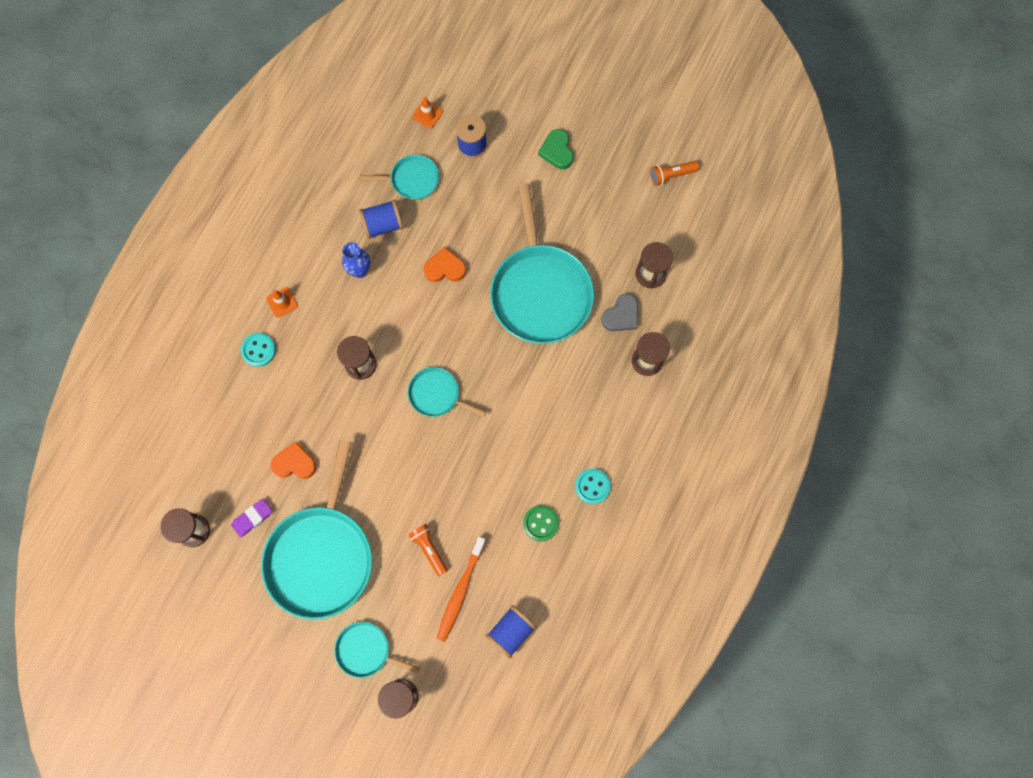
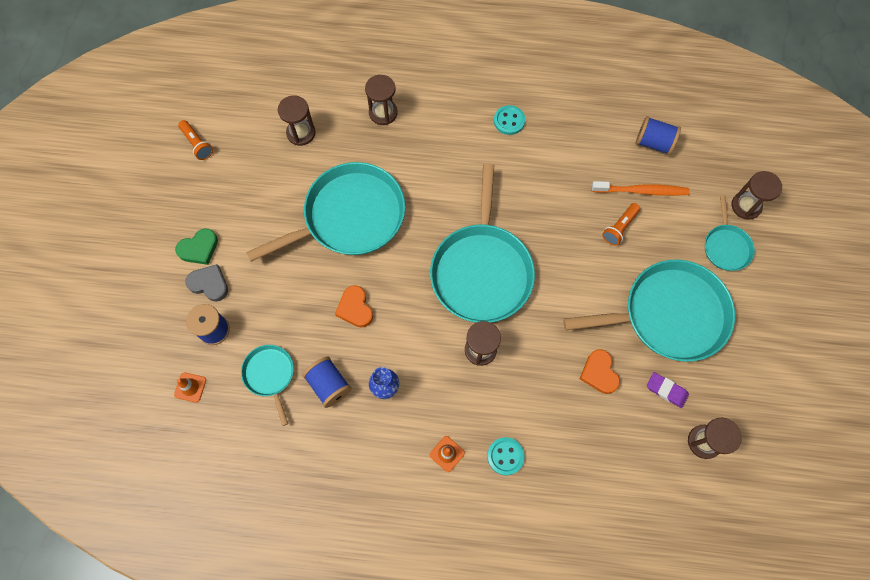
camera: 110 degrees left, 5 degrees down
turquoise pan [408,367,487,417] -> turquoise pan [430,164,535,323], size x2.07
green button [523,505,559,541] -> none
grey heart [601,294,638,331] -> grey heart moved to [185,264,228,302]

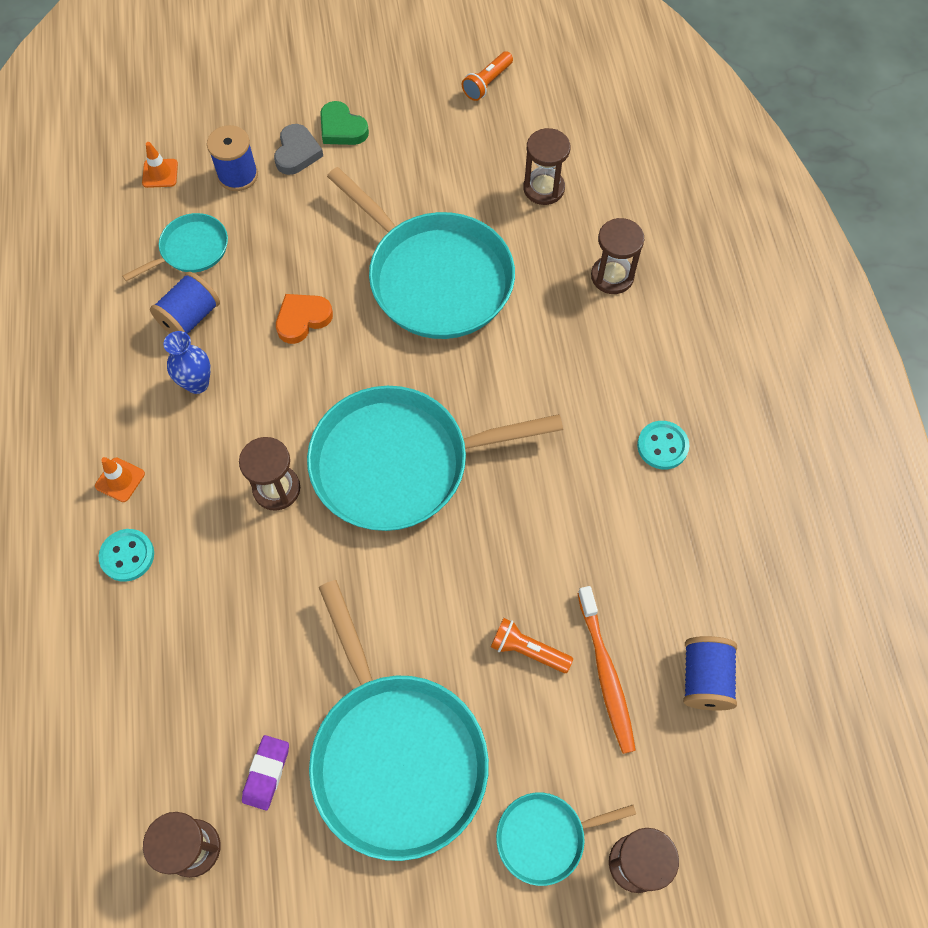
camera: 75 degrees right, 5 degrees down
orange heart [580,349,620,394] -> none

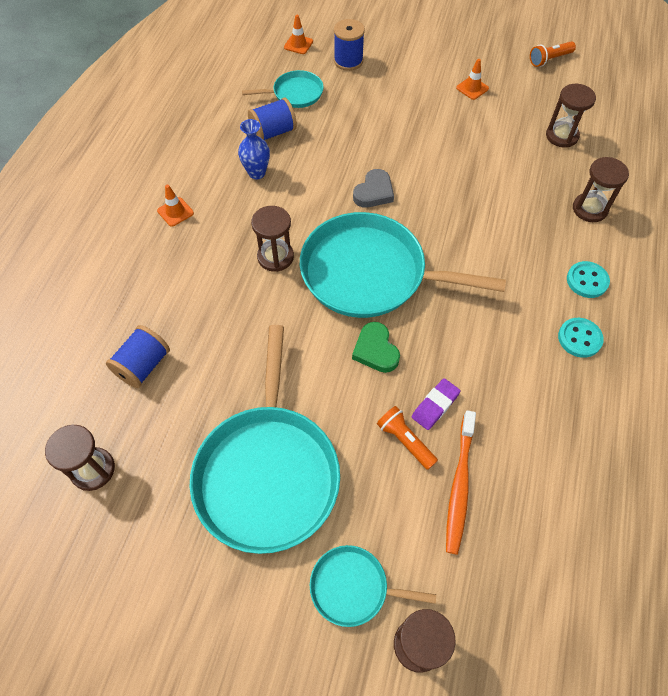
camera: 25 degrees right, 5 degrees down
turquoise button [99,529,154,582] -> turquoise button moved to [567,261,610,298]
purple eraser [242,735,289,810] -> purple eraser moved to [412,378,460,430]
grey heart [274,124,323,175] -> grey heart moved to [353,169,394,208]
orange heart [276,294,333,344] -> none
green heart [320,101,369,145] -> green heart moved to [352,322,400,373]
turquoise pan [327,167,515,339] -> none
blue spool [683,636,737,710] -> blue spool moved to [106,325,170,388]
none -> orange traffic cone [456,59,489,100]

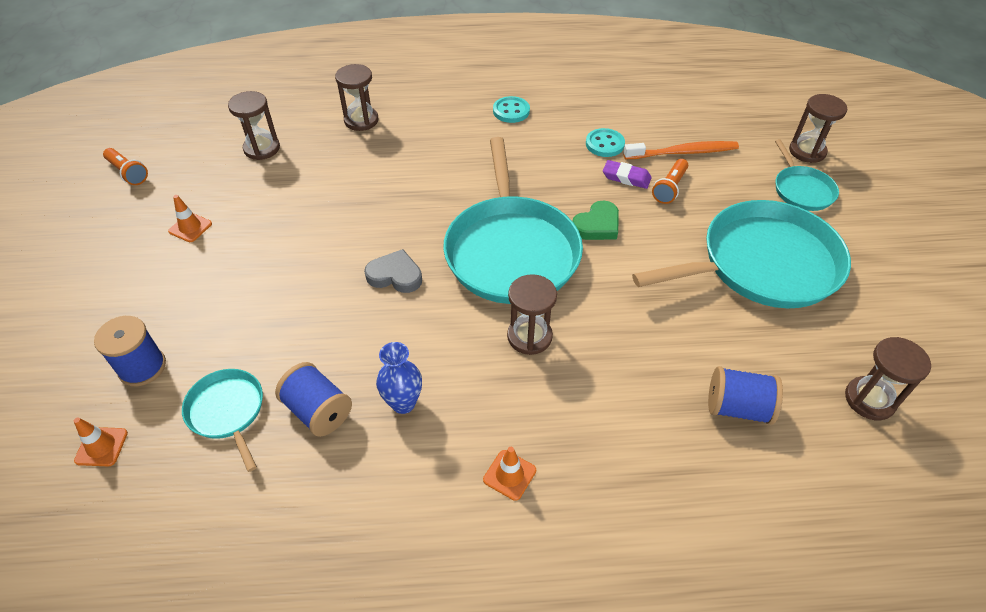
camera: 110 degrees left, 10 degrees down
turquoise button [567,261,610,298] -> turquoise button moved to [586,128,625,157]

